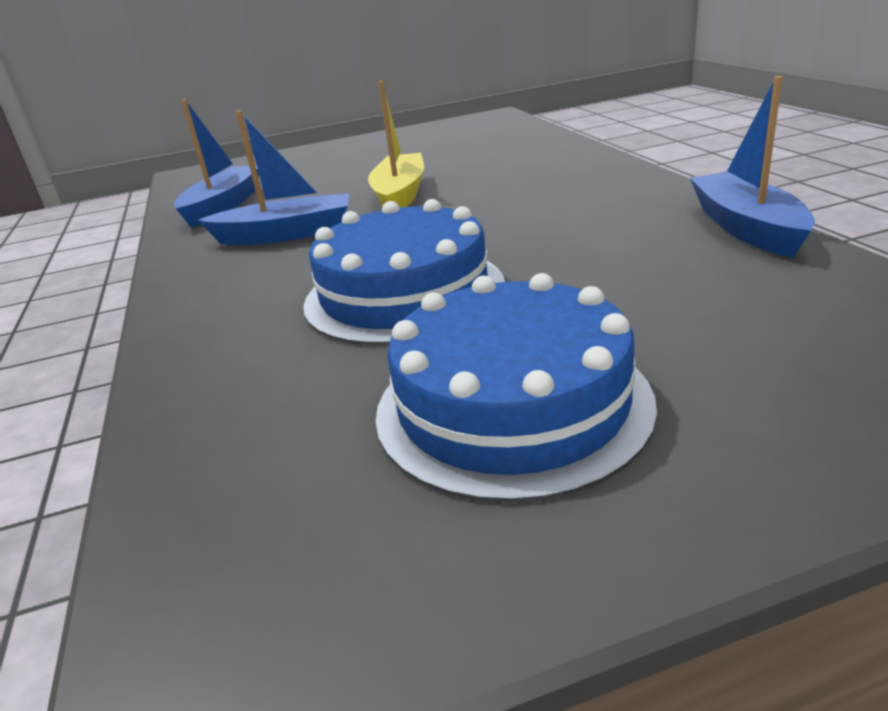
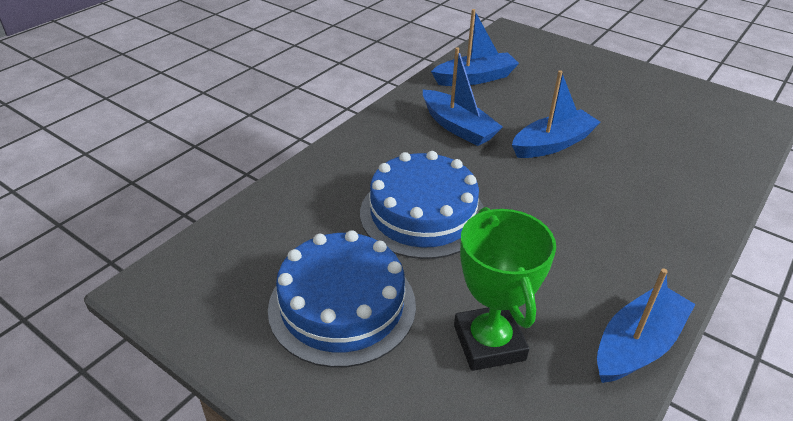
camera: 50 degrees right, 10 degrees up
yellow boat [368,81,424,207] -> blue boat [512,70,601,158]
none -> green trophy [454,207,556,371]

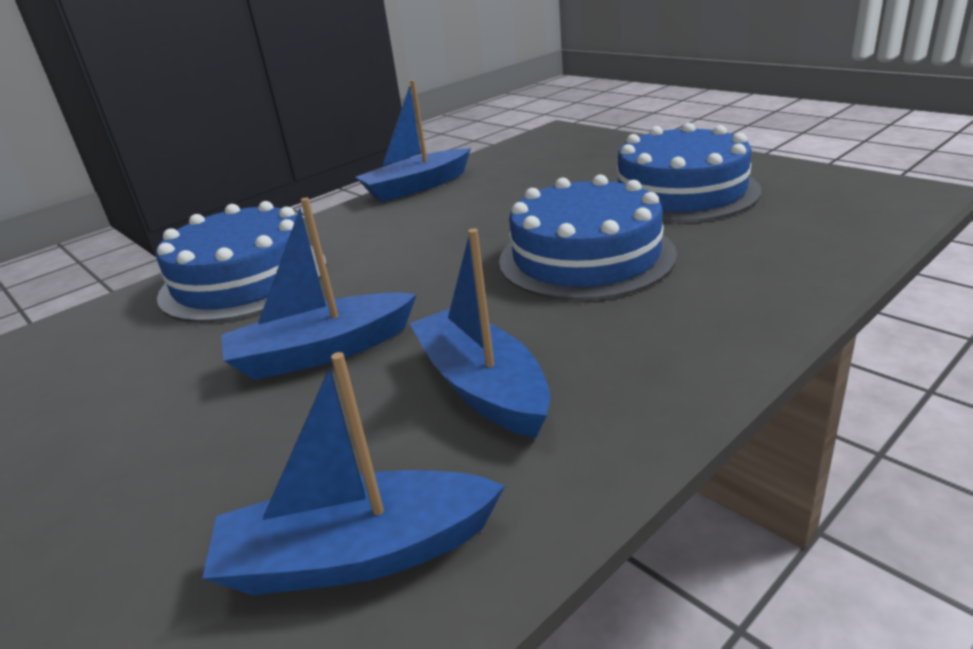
camera: 165 degrees left, 10 degrees down
green trophy [454,207,556,371] -> none
none -> blue cake [156,201,327,323]

